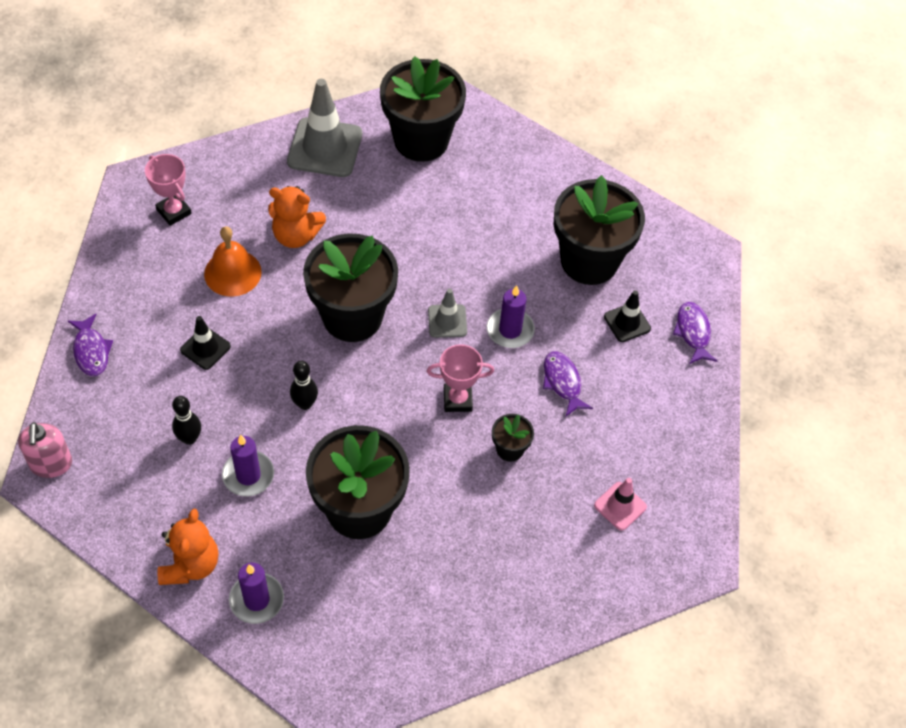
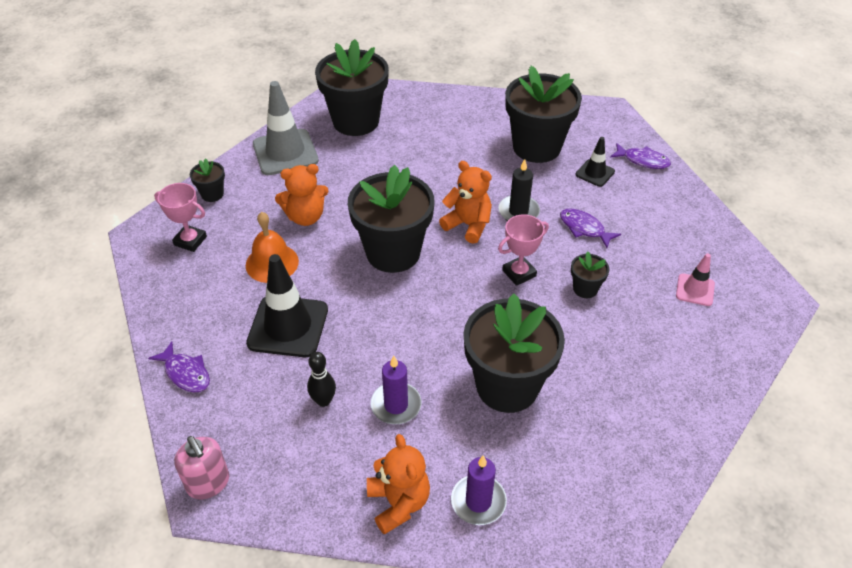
camera: 25 degrees left, 10 degrees down
black traffic cone [180,316,231,370] -> black traffic cone [246,254,328,357], size x1.89
black bowling pin [290,361,318,410] -> none
grey traffic cone [428,289,467,338] -> orange teddy bear [439,161,492,244]
purple candle [487,285,535,348] -> black candle [498,159,540,221]
purple fish [673,302,717,364] -> purple fish turned 150 degrees clockwise [610,143,671,169]
none -> black flower pot [190,158,225,202]

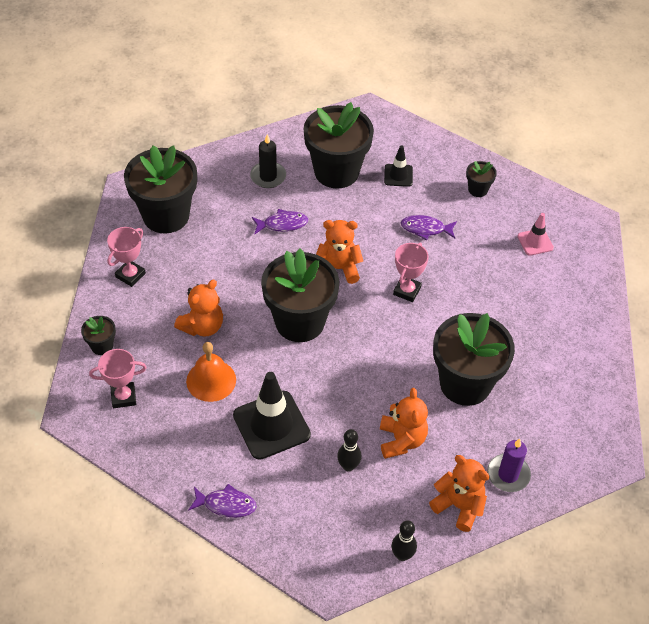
camera: 35 degrees left, 5 degrees up
pink soap dispenser [174,436,229,499] -> none
grey traffic cone [253,81,319,175] -> pink trophy [107,227,146,287]
purple candle [371,356,421,424] -> orange teddy bear [380,388,428,459]
black candle [498,159,540,221] -> black candle moved to [250,134,286,188]
black flower pot [571,251,609,298] -> black flower pot moved to [466,161,497,197]
purple fish [610,143,671,169] -> purple fish moved to [252,209,308,235]
none -> black bowling pin [391,520,417,561]

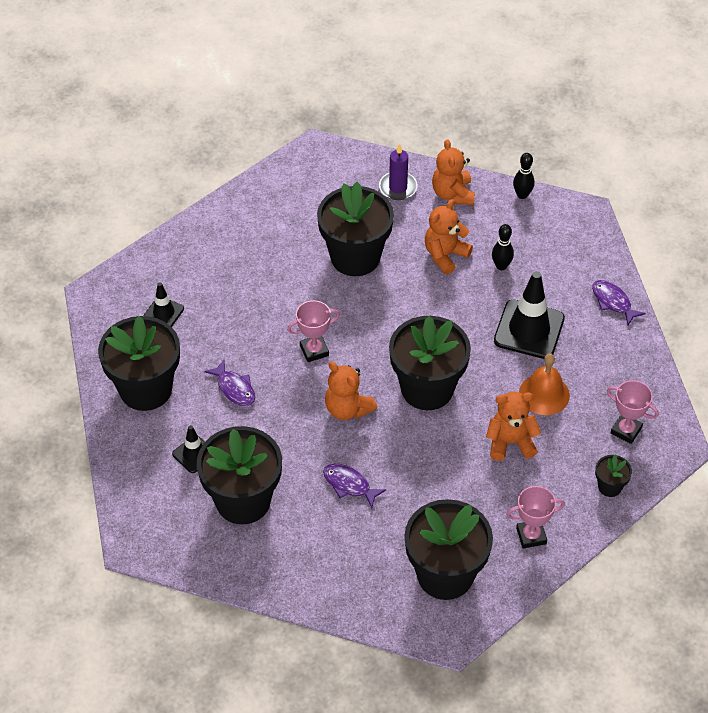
camera: 135 degrees left, 0 degrees up
black candle [250,134,286,188] -> none
black flower pot [466,161,497,197] -> black flower pot [98,316,180,411], size x2.29
pink traffic cone [517,213,554,256] -> black traffic cone [144,282,184,327]

